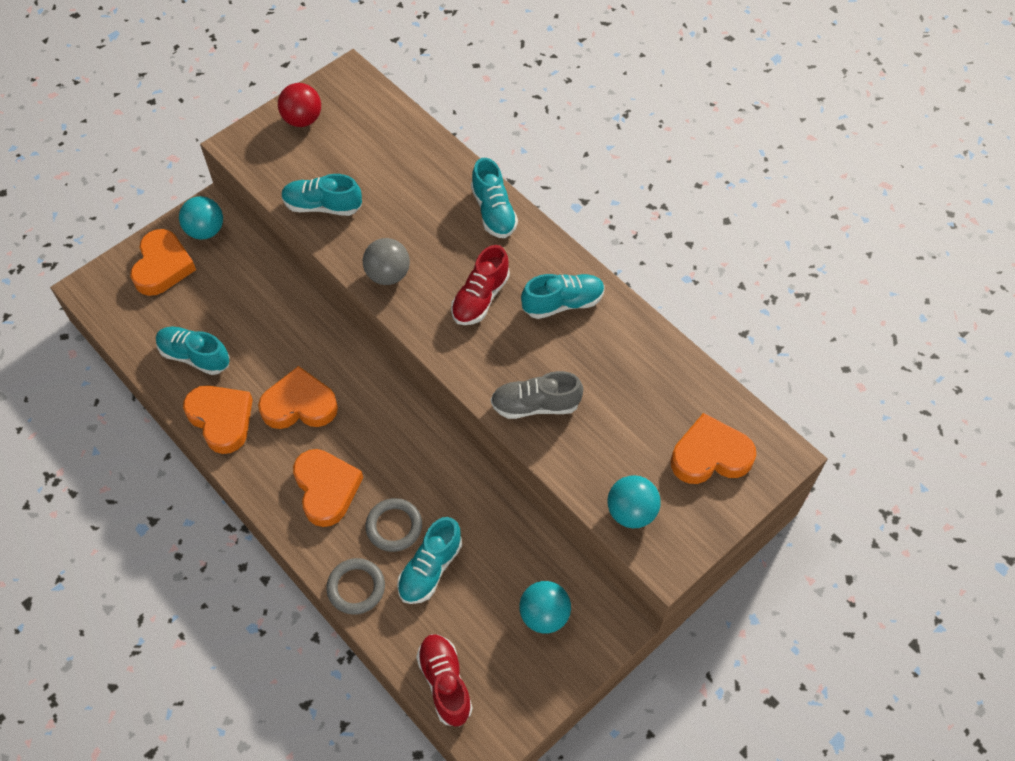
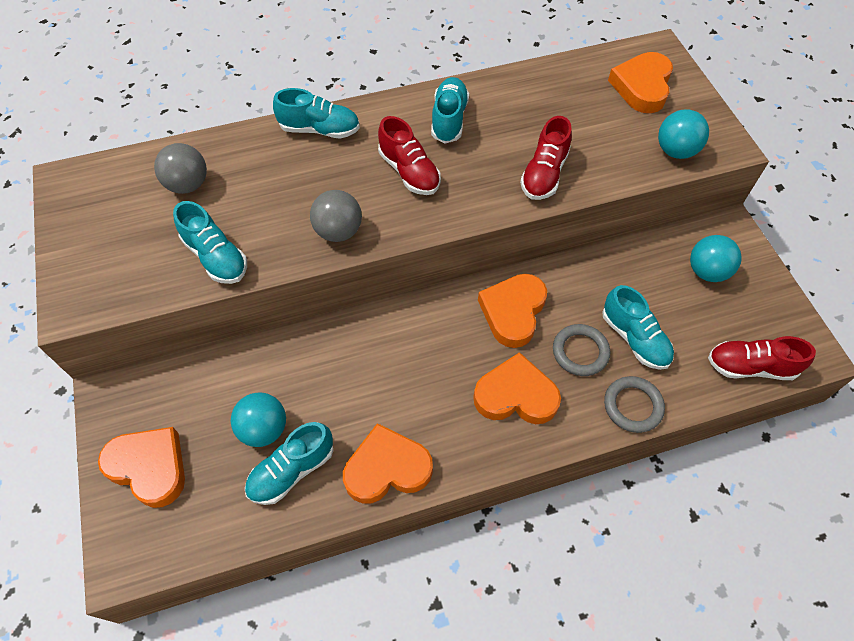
camera: 65 degrees left, 0 degrees up
turquoise ball [179,196,223,240] -> turquoise ball moved to [231,393,286,447]
orange heart [258,366,338,429] -> orange heart moved to [478,274,547,348]
red ball [278,83,321,127] -> none
turquoise shoe [281,174,362,216] -> turquoise shoe turned 75 degrees counterclockwise [173,201,247,284]
grey shoe [491,371,583,419] -> red shoe [520,116,572,200]
none -> grey ball [154,143,207,194]

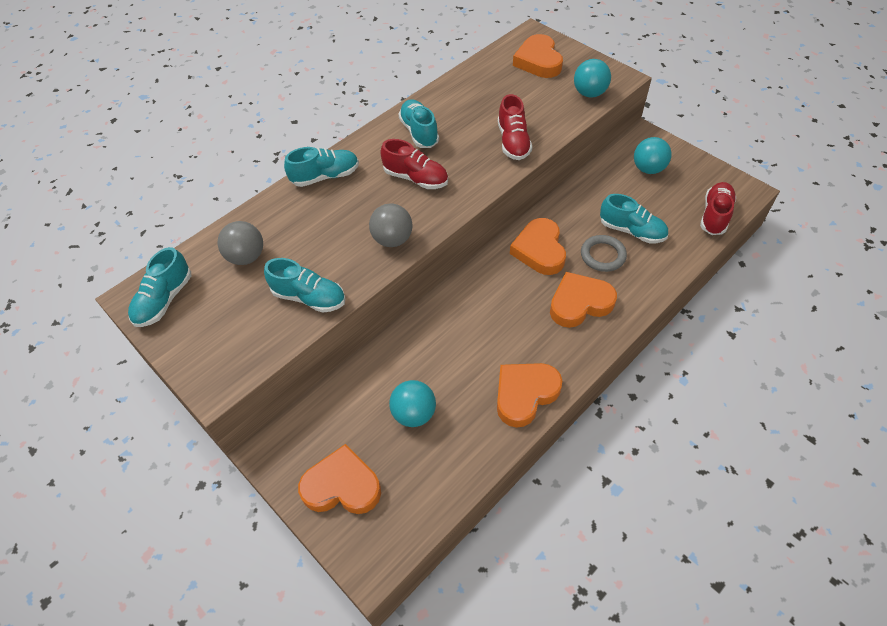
camera: 25 degrees left, 5 degrees down
turquoise shoe [245,422,334,505] -> turquoise shoe moved to [128,247,191,327]
grey ring [604,376,665,433] -> none
red shoe [708,336,816,380] -> red shoe turned 135 degrees clockwise [700,182,737,235]

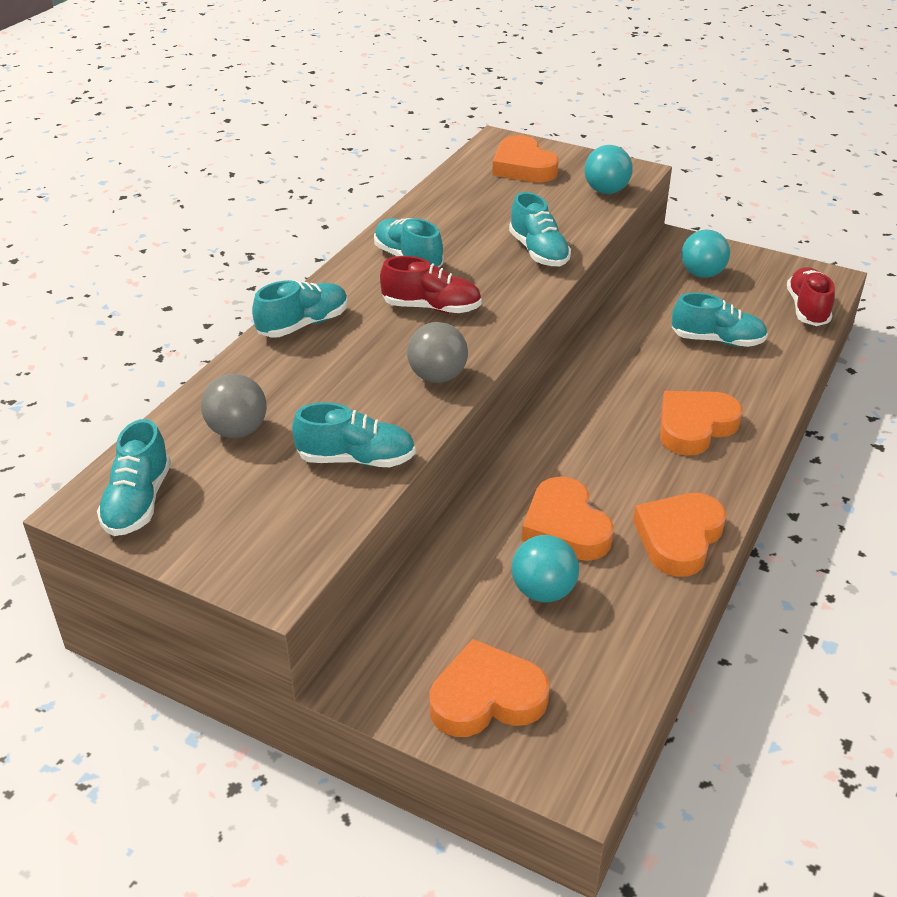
camera: 20 degrees left, 15 degrees down
red shoe [498,94,532,160] -> turquoise shoe [509,192,571,266]
orange heart [510,218,566,275] -> orange heart moved to [522,476,614,561]
grey ring [581,235,627,272] -> none

